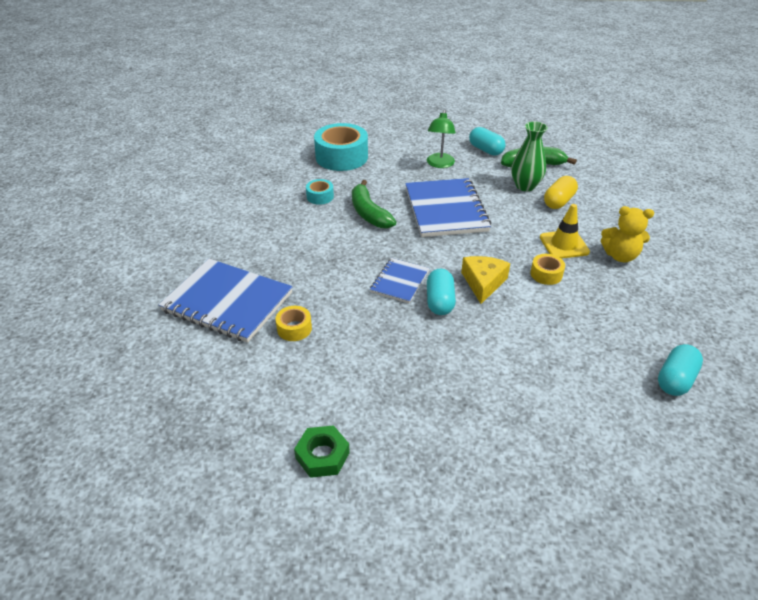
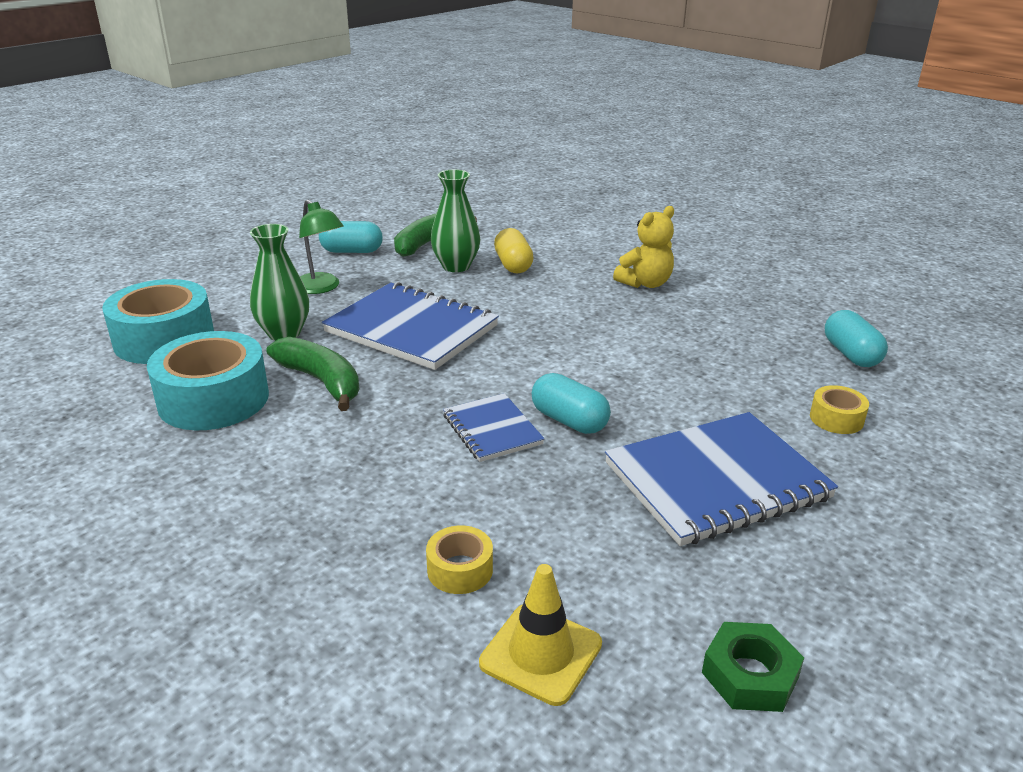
camera: 50 degrees left, 10 degrees down
blue notebook [159,259,293,343] -> blue notebook moved to [605,412,838,546]
turquoise tape [306,179,334,205] -> turquoise tape [147,331,269,430], size x2.12
green banana [352,180,396,228] -> green banana turned 150 degrees counterclockwise [266,337,359,411]
yellow cheese [461,256,510,304] -> none
yellow tape [531,254,565,285] -> yellow tape moved to [810,385,869,434]
yellow traffic cone [540,204,590,259] -> yellow traffic cone moved to [479,564,602,706]
none -> green vase [250,224,309,341]

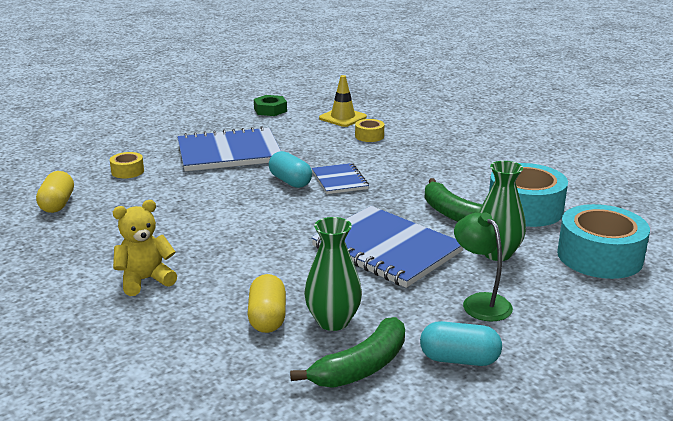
camera: 170 degrees left, 5 degrees down
turquoise capsule [825,310,888,367] -> yellow capsule [36,171,74,213]

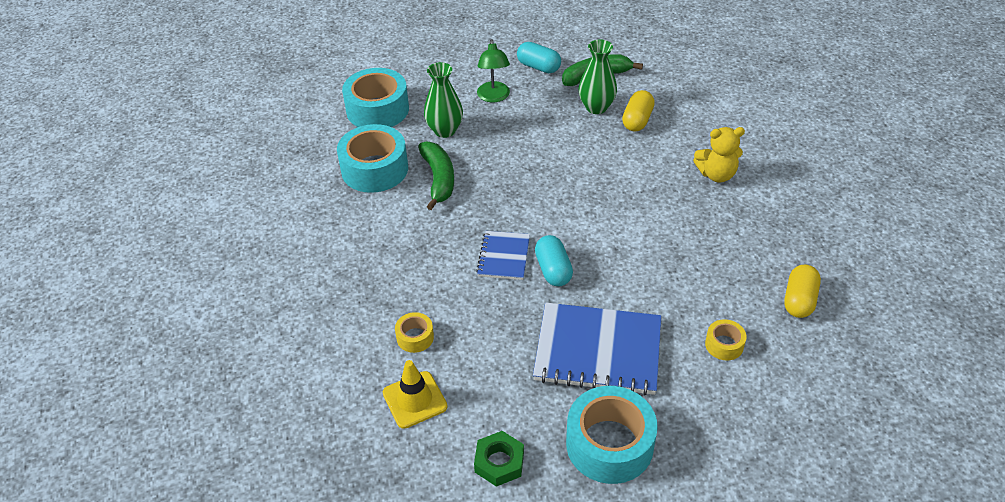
camera: 155 degrees left, 20 degrees up
blue notebook [311,206,463,288] -> none
none -> turquoise tape [566,386,658,484]

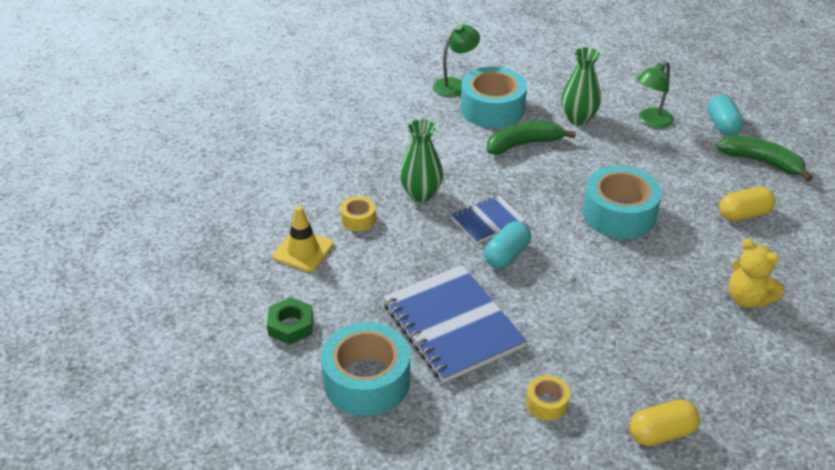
camera: 50 degrees right, 5 degrees down
turquoise tape [342,68,409,127] -> turquoise tape moved to [583,166,662,239]
green banana [418,141,454,210] -> green banana turned 150 degrees counterclockwise [487,121,576,155]
green vase [579,39,617,114] -> green vase moved to [400,119,443,202]
none -> green lamp [433,24,480,97]

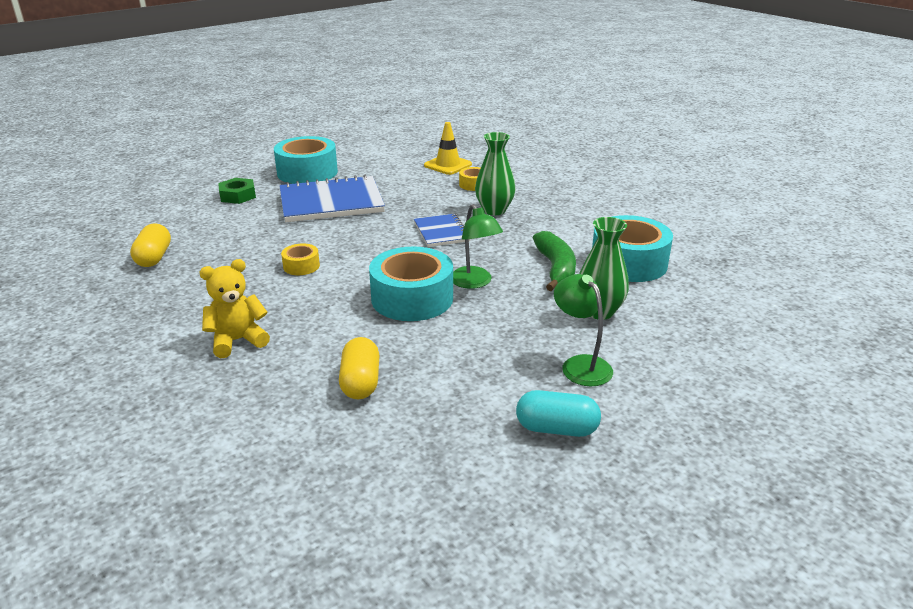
camera: 105 degrees right, 10 degrees down
green nut [267,297,313,345] -> green nut moved to [218,178,256,204]
green lamp [433,24,480,97] -> green lamp moved to [453,204,503,289]
turquoise capsule [484,221,531,268] -> none
yellow tape [526,375,570,421] -> yellow tape moved to [281,244,320,275]
green banana [717,136,813,181] -> none

